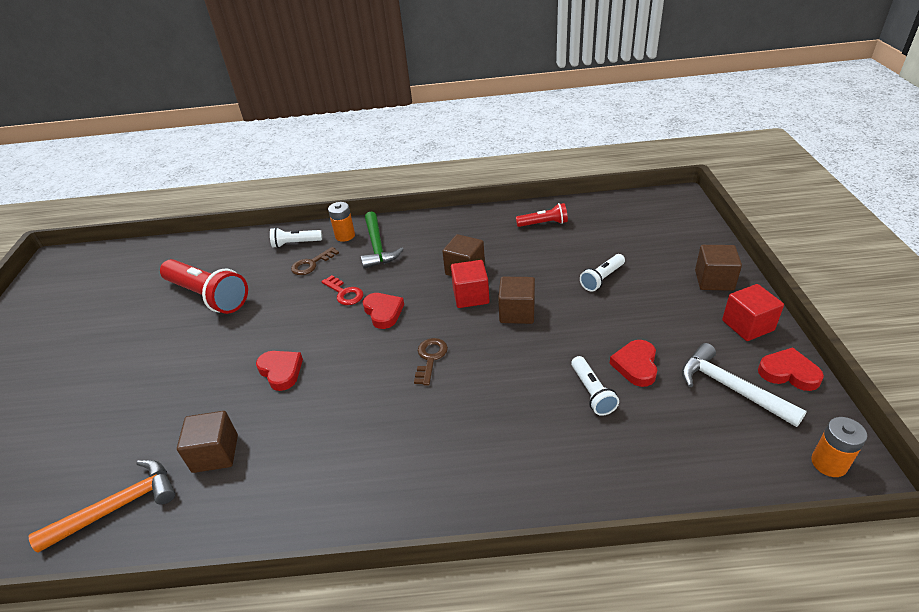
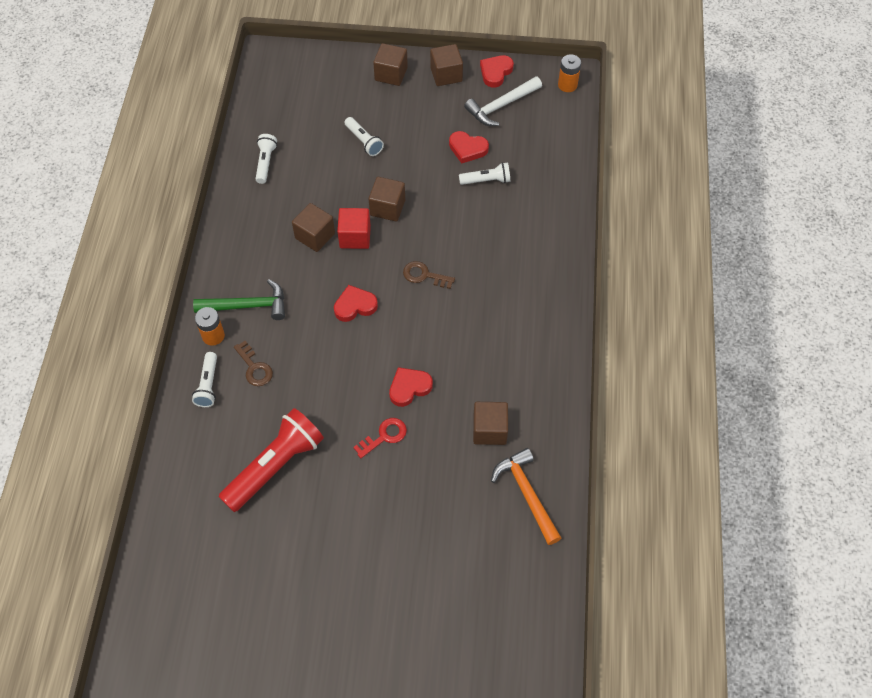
camera: 85 degrees left, 20 degrees up
red key [321,275,363,305] -> red key moved to [353,418,407,458]
red flashlight [516,203,568,227] -> white flashlight [256,134,277,184]
red cube [722,284,784,341] -> brown cube [430,44,463,86]

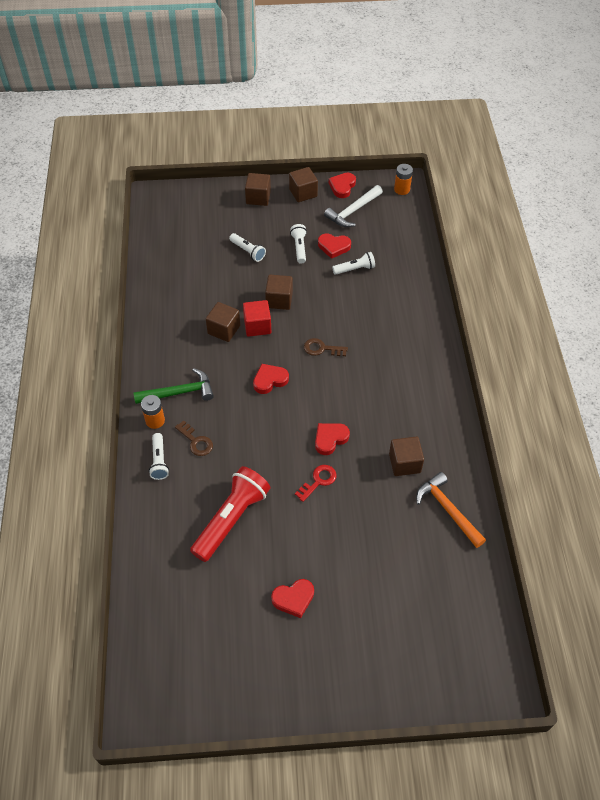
camera: 10 degrees left, 5 degrees down
white flashlight [256,134,277,184] -> white flashlight moved to [290,224,307,264]
none -> red heart [271,579,314,618]

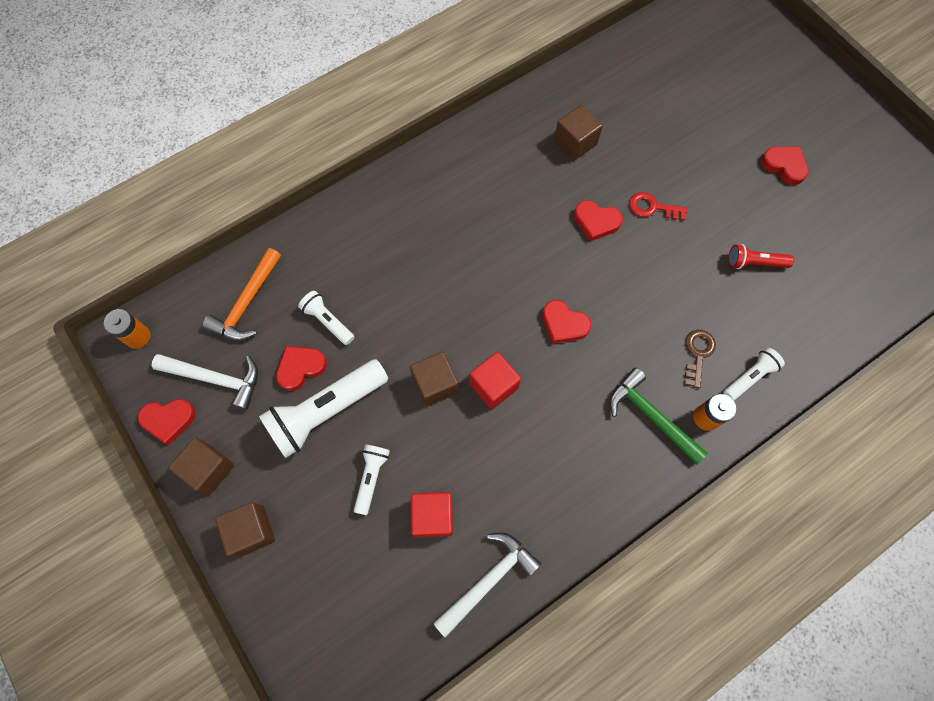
camera: 120 degrees left, 15 degrees up
red flashlight [190,466,270,562] -> red flashlight [728,244,794,269], size x0.52
brown cube [206,302,240,342] -> none
white flashlight [290,224,307,264] -> white flashlight [259,359,388,458], size x1.93
brown key [304,338,348,356] -> none
red heart [318,234,351,259] -> red heart turned 105 degrees counterclockwise [276,346,327,391]
orange hammer [416,472,486,548] -> orange hammer moved to [203,248,281,341]
none -> red cube [411,492,453,537]
none -> white hammer [433,532,541,638]

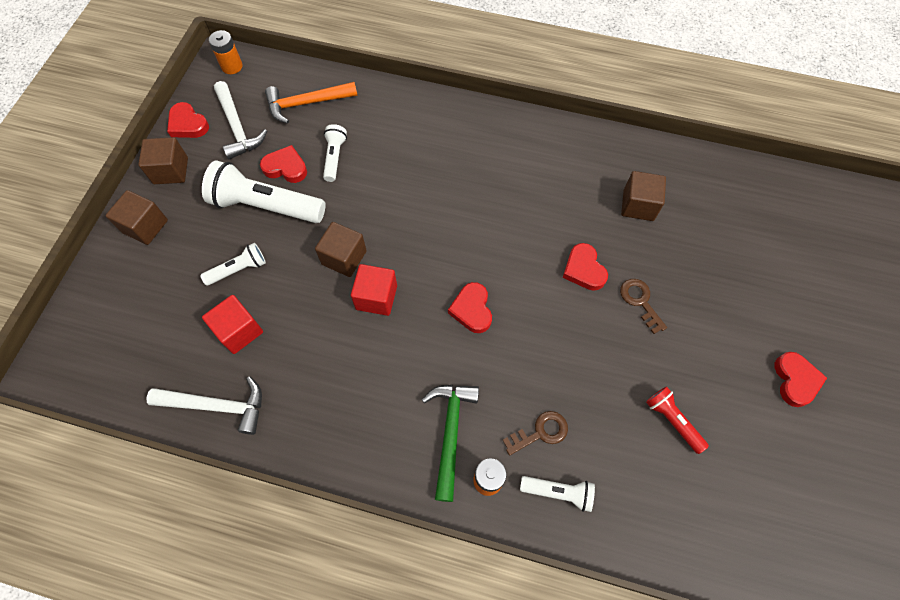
camera: 50 degrees right, 5 degrees down
red key [629,192,687,220] -> brown key [620,279,667,334]

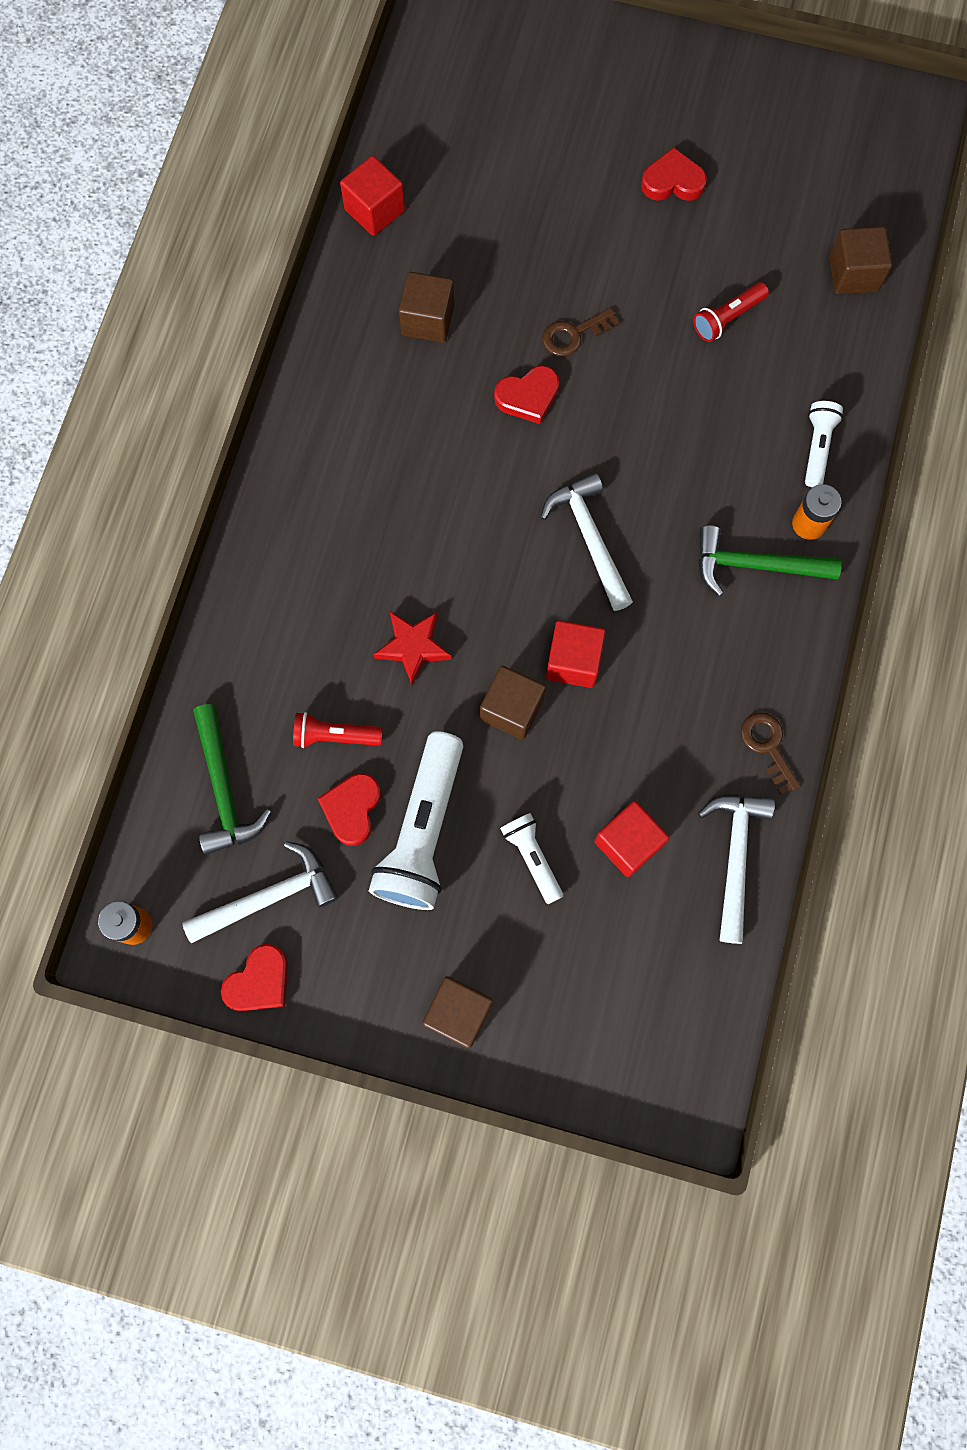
camera: 90 degrees left, 10 degrees up
brown cube [138,137,188,184] -> brown cube moved to [829,226,892,294]
orange hammer [265,82,357,124] -> green hammer [193,704,271,855]
white flashlight [323,124,347,182] -> red flashlight [293,712,383,748]
red heart [448,282,492,333] -> white hammer [540,473,633,611]
brown key [503,411,568,455] -> brown key moved to [741,712,800,795]
none -> red cube [340,156,405,236]
none -> red star [373,612,451,686]

